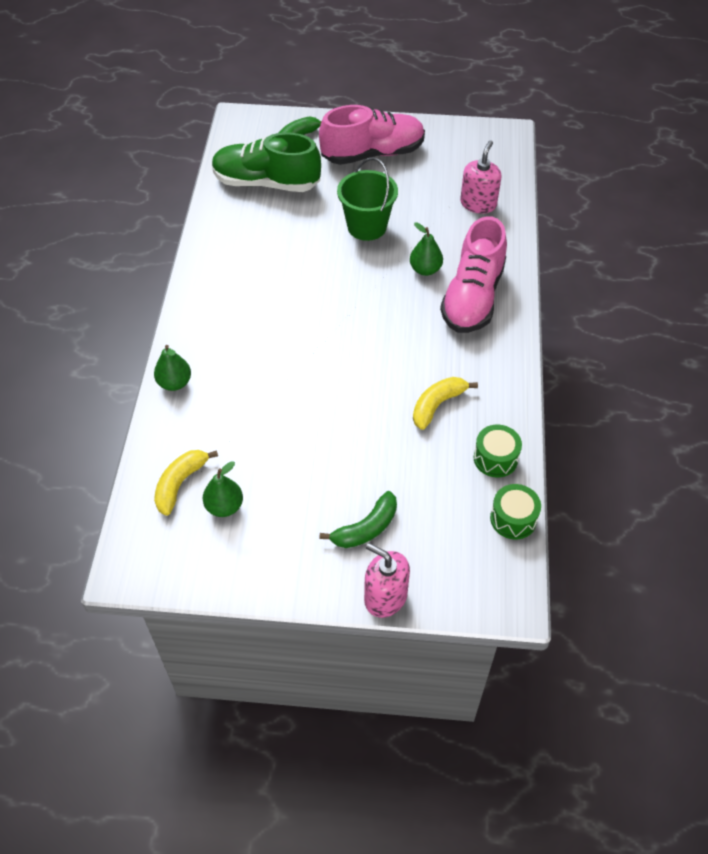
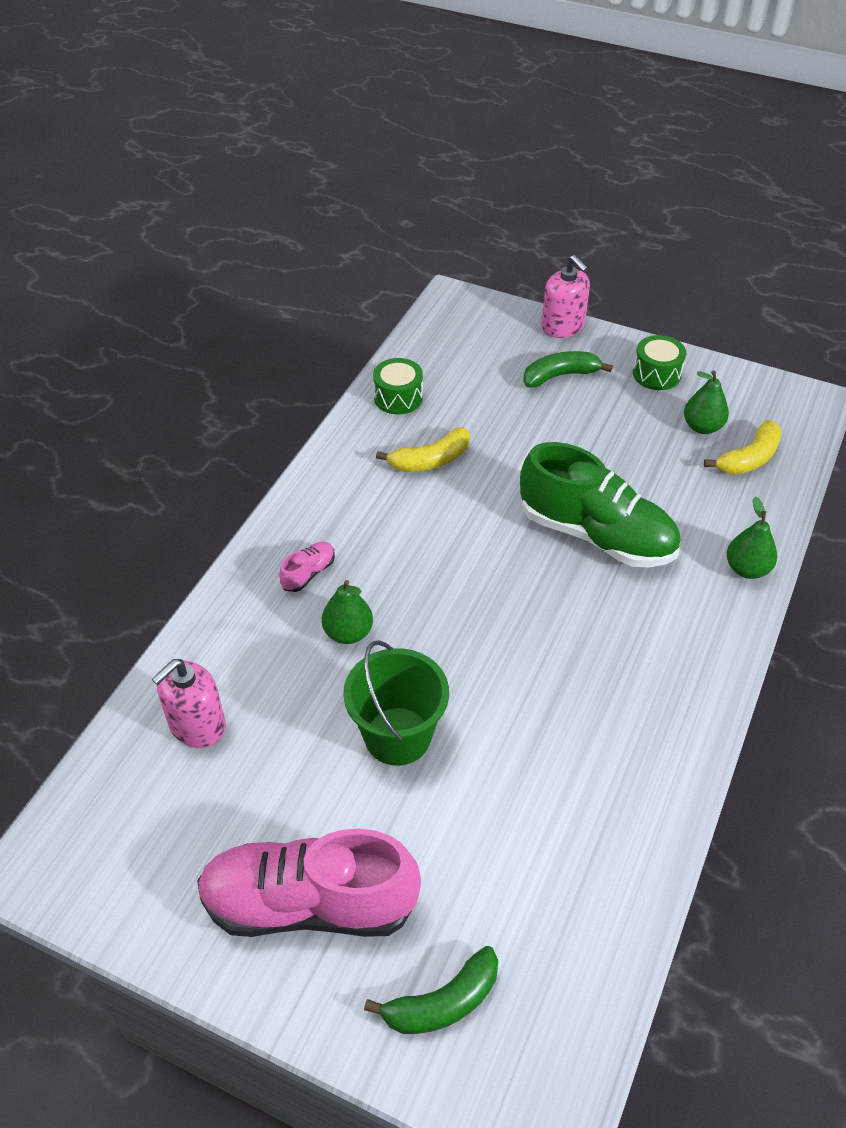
camera: 160 degrees left, 5 degrees down
green shoe [212,132,321,192] -> green shoe moved to [520,442,681,567]
pink shoe [440,216,507,333] -> pink shoe [279,542,335,592], size x0.40
green drum [490,484,541,539] -> green drum moved to [633,335,686,390]

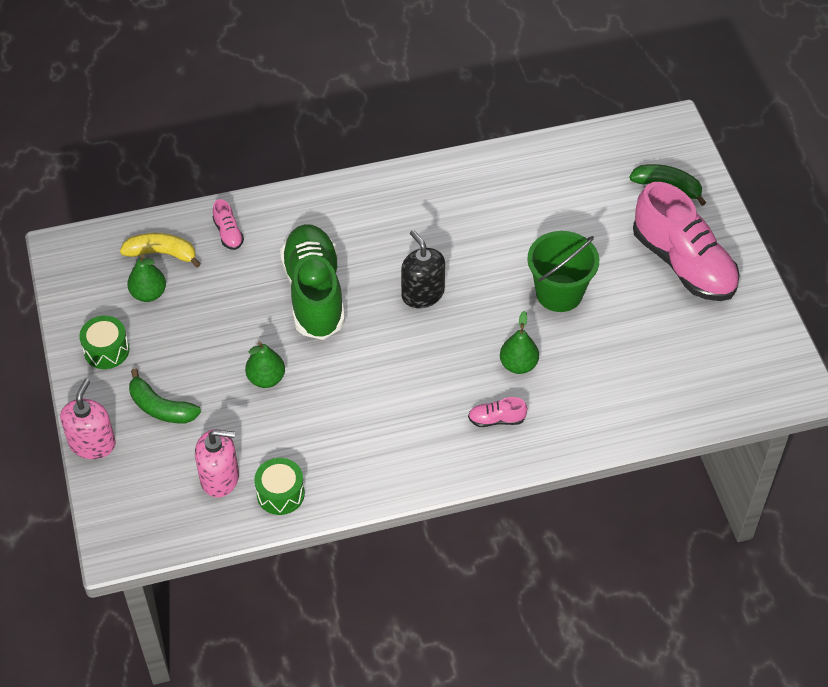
camera: 130 degrees left, 5 degrees up
pink soap dispenser [152,659,226,748] -> pink soap dispenser moved to [195,429,239,498]
yellow banana [376,427,470,472] -> none
green pear [727,497,777,579] -> green pear moved to [245,342,285,388]
none -> pink shoe [213,199,244,250]
none -> black soap dispenser [401,230,445,308]

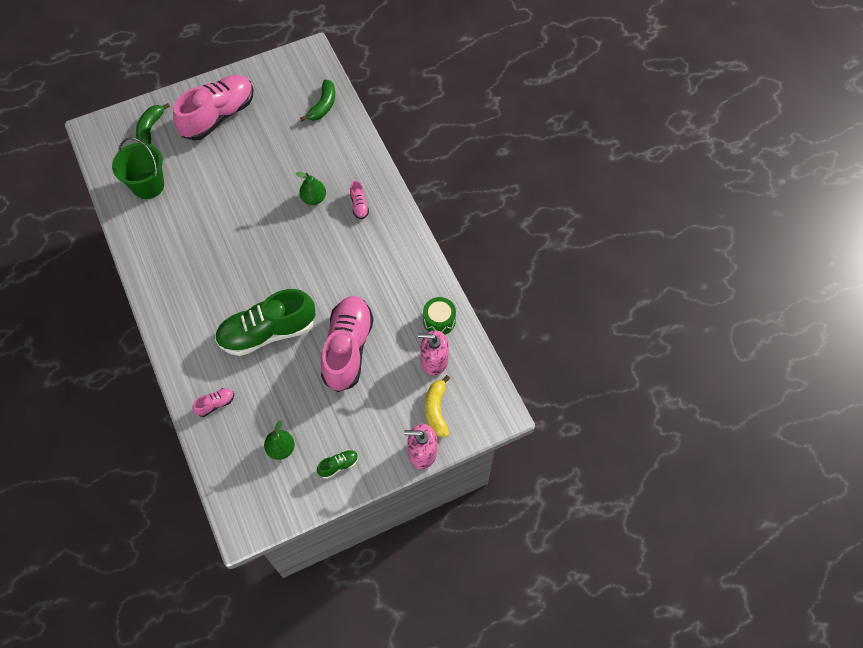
camera: 100 degrees left, 10 degrees up
green drum [79,316,129,369] -> green shoe [317,450,358,479]
yellow banana [120,233,201,268] -> yellow banana moved to [425,375,450,437]
green banana [129,368,201,423] -> green banana moved to [300,79,335,121]
pink soap dispenser [195,429,239,498] -> pink soap dispenser turned 75 degrees counterclockwise [418,330,449,376]
green pear [245,342,285,388] -> pink shoe [321,296,374,392]
black soap dispenser [401,230,445,308] -> none
green bucket [528,231,599,312] -> green bucket moved to [112,137,164,199]

